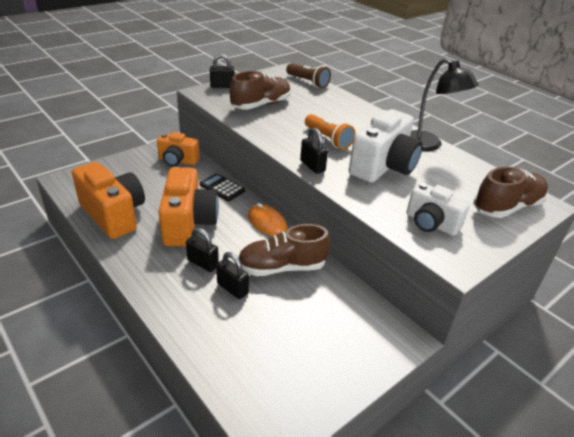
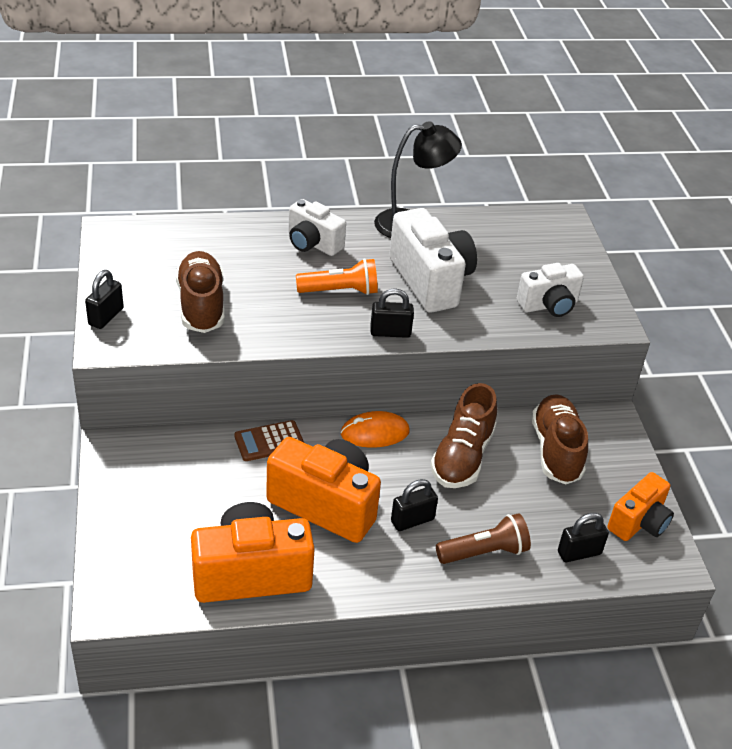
camera: 60 degrees left, 5 degrees up
orange camera [157,132,199,167] -> orange camera moved to [607,472,674,541]
black calculator [200,173,245,201] -> brown calculator [234,420,304,461]
black padlock [216,252,249,299] -> black padlock moved to [558,513,609,562]
brown flashlight [286,63,331,88] -> brown flashlight moved to [436,513,531,564]
brown shoe [473,167,548,218] -> brown shoe moved to [532,394,588,484]
none -> white camera [288,199,346,256]

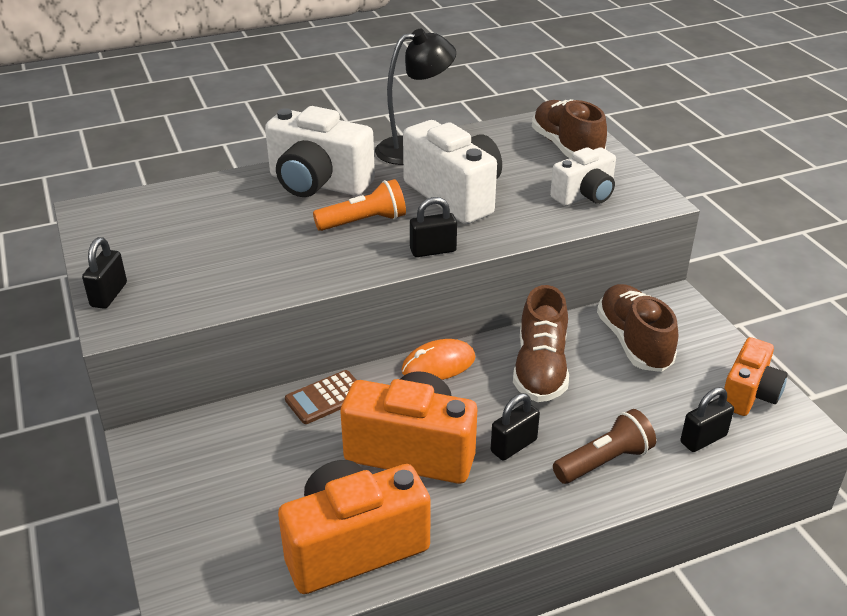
camera: 10 degrees left, 5 degrees down
brown shoe [176,251,225,333] -> brown shoe moved to [532,99,607,158]
white camera [288,199,346,256] -> white camera [265,106,375,197], size x1.62

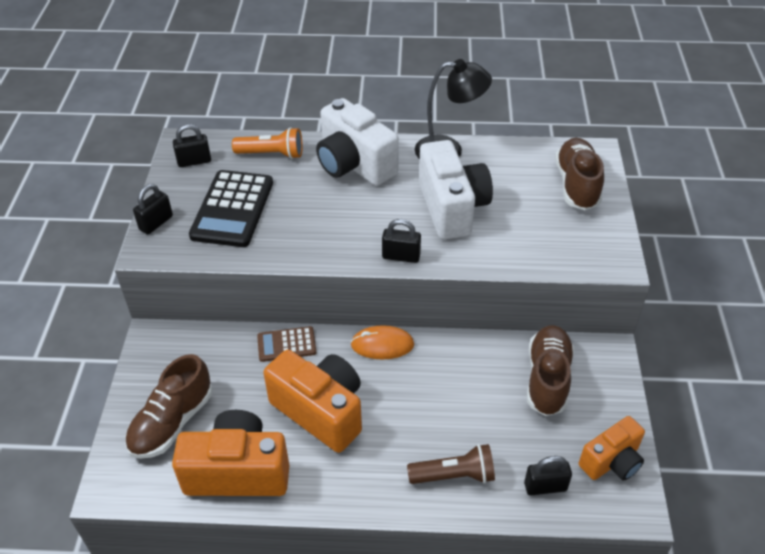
camera: 25 degrees right, 10 degrees up
orange flashlight [313,179,406,231] -> orange flashlight moved to [232,127,303,159]
black padlock [491,393,540,460] -> black padlock moved to [173,124,211,167]
brown shoe [513,285,569,402] -> brown shoe moved to [125,354,212,459]
white camera [550,147,616,206] -> none
none -> black calculator [189,170,273,247]

